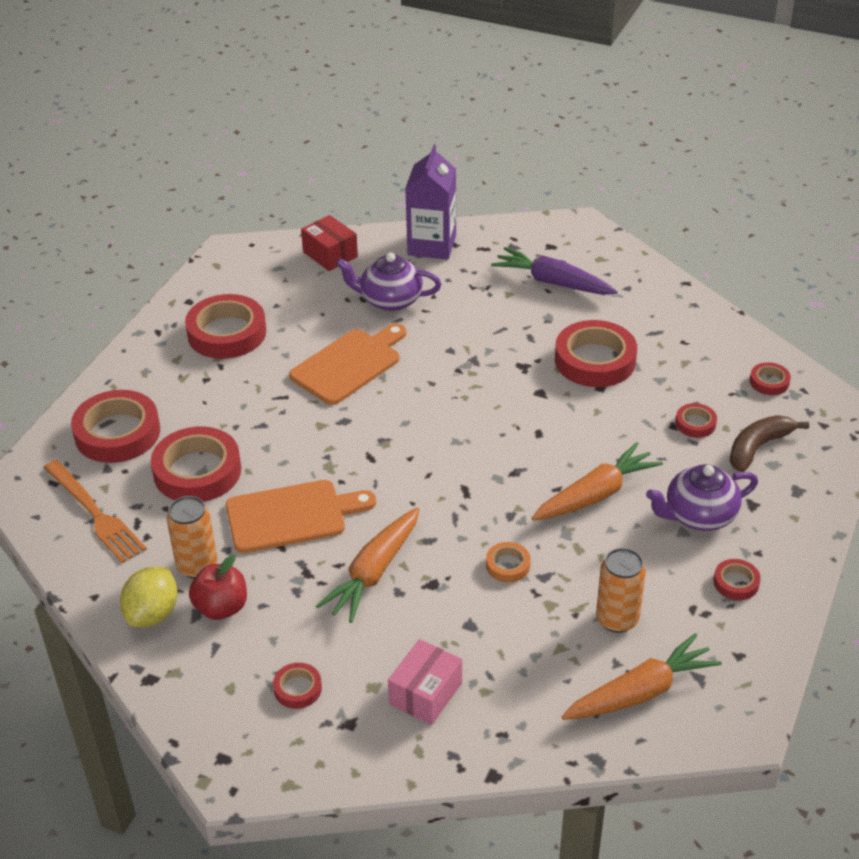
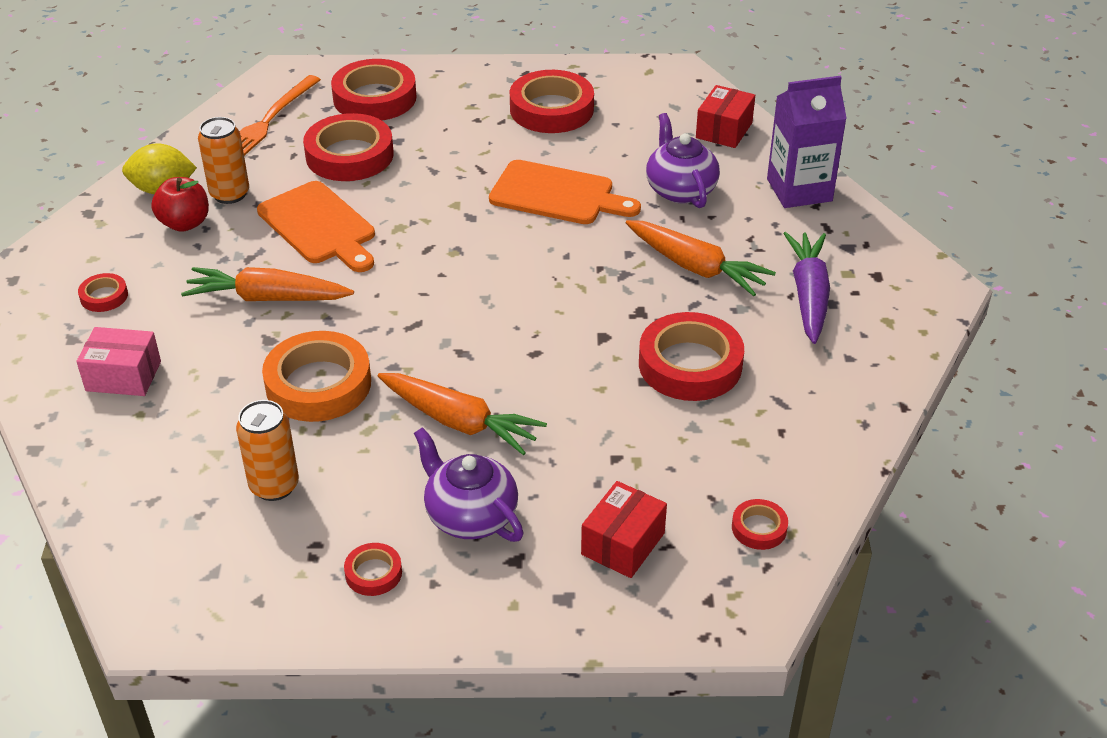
camera: 65 degrees right, 0 degrees up
orange tape [486,542,531,582] -> orange tape [262,331,371,422], size x2.11
orange carrot [561,633,722,720] -> orange carrot moved to [626,220,776,296]
red tape [675,403,717,438] -> none
brown banana [729,415,809,472] -> red box [581,481,667,578]

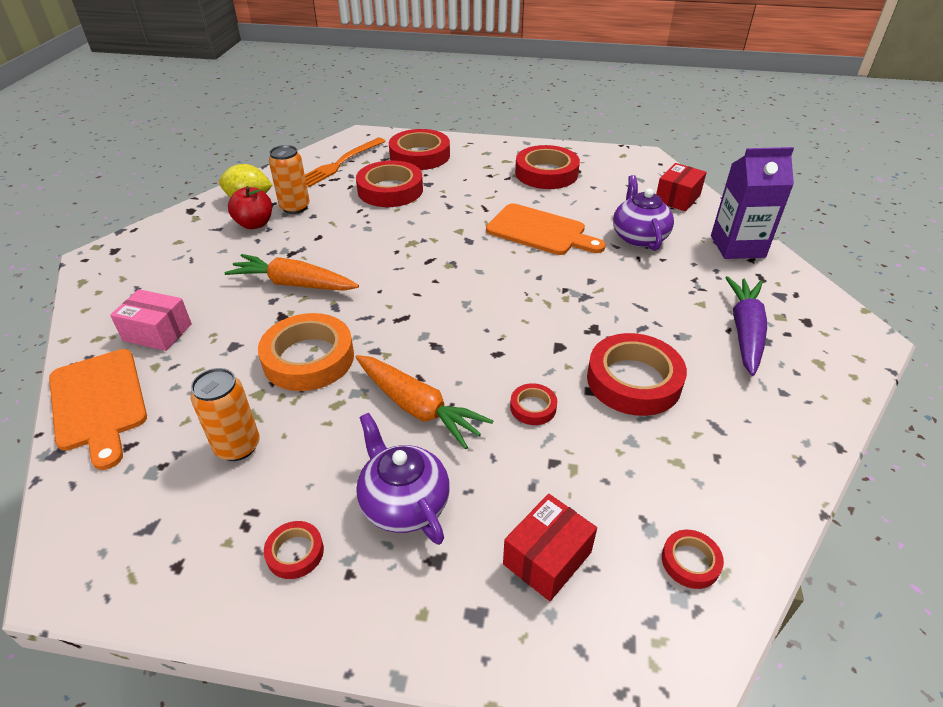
camera: 10 degrees right, 0 degrees up
red tape [78,273,128,312] -> red tape moved to [510,383,557,425]
orange cutting board [257,181,375,272] -> orange cutting board moved to [49,349,147,470]
orange carrot [626,220,776,296] -> none

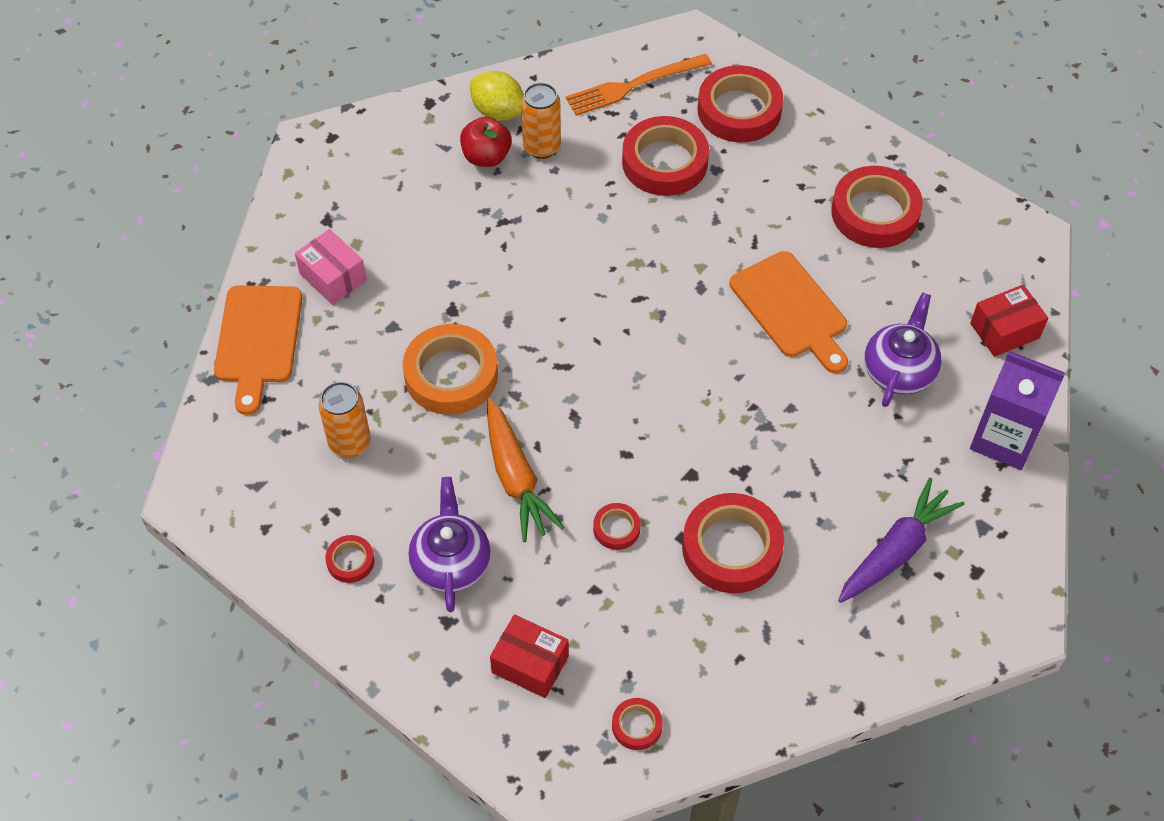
camera: 30 degrees right, 15 degrees up
orange carrot [224,254,359,291] -> none
red box [503,494,597,601] -> red box turned 45 degrees clockwise [490,614,569,698]

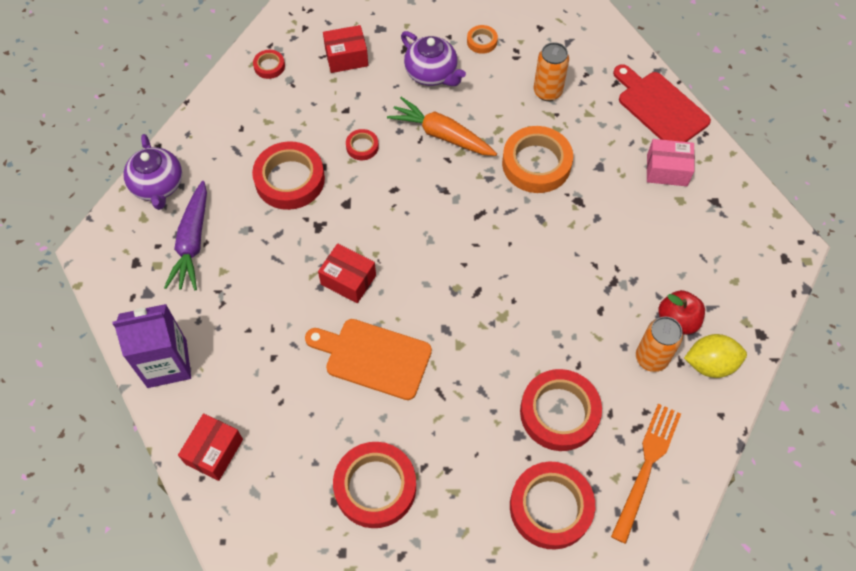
camera: 140 degrees right, 5 degrees up
orange cutting board [214,285,302,415] -> red cutting board [613,64,711,142]
red tape [325,535,374,583] -> orange tape [467,25,498,54]
purple teapot [864,292,942,407] -> purple teapot moved to [124,134,182,210]
none -> red box [318,243,376,303]

